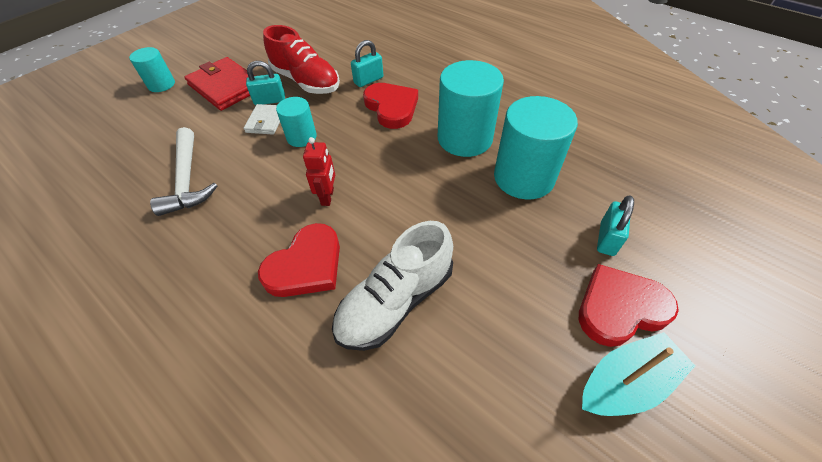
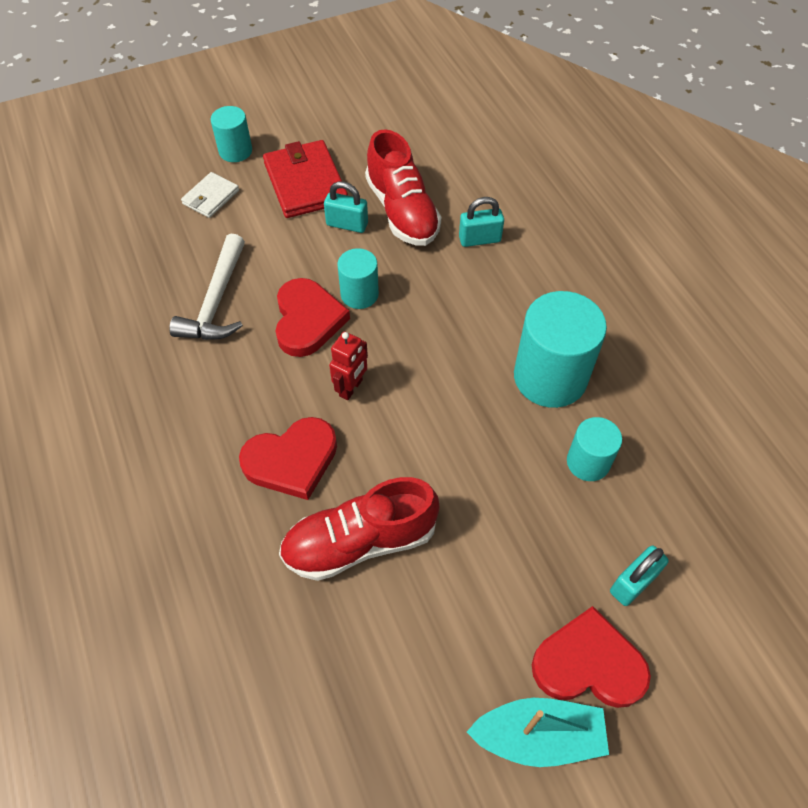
camera: 25 degrees right, 5 degrees up
white wallet [244,104,280,134] -> white wallet moved to [181,172,239,218]
white shoe [332,221,453,351] -> red shoe [279,477,439,581]
red heart [363,83,418,129] -> red heart moved to [275,278,350,357]
turquoise cylinder [494,96,578,200] -> turquoise cylinder [567,417,622,481], size x0.55

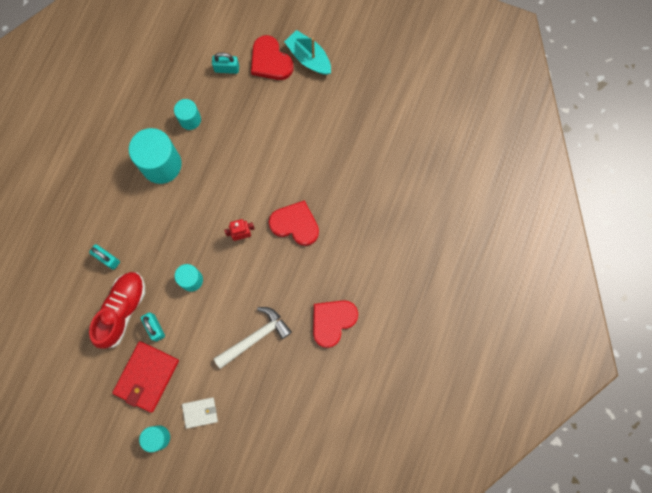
camera: 135 degrees left, 20 degrees up
red heart [275,278,350,357] -> red heart moved to [313,300,358,348]
red shoe [279,477,439,581] -> none

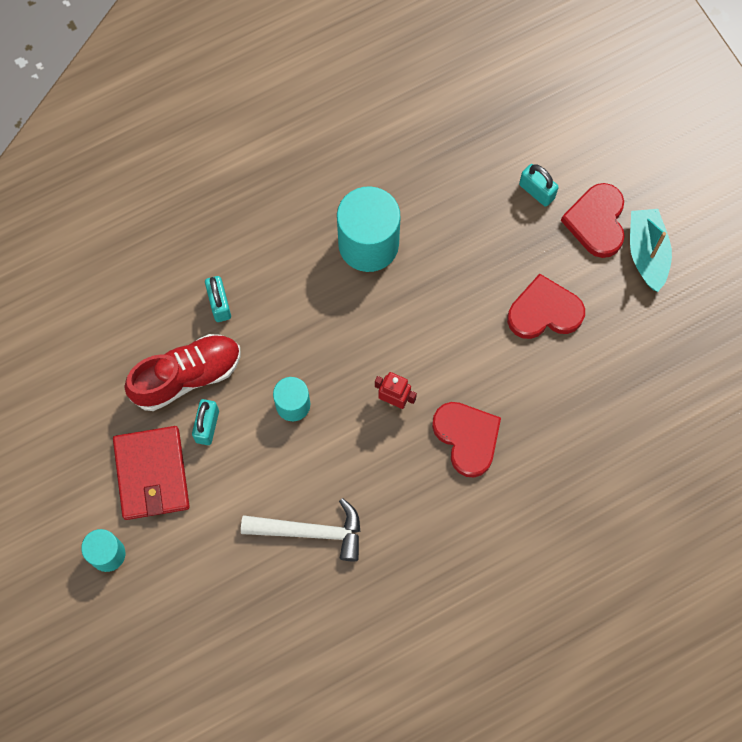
camera: 40 degrees right, 5 degrees down
red wallet [112,341,179,413] -> red wallet turned 75 degrees counterclockwise [113,426,190,520]
turquoise cylinder [174,99,201,130] -> none
white wallet [182,397,218,429] -> none
red heart [313,300,358,348] -> red heart moved to [507,274,585,339]

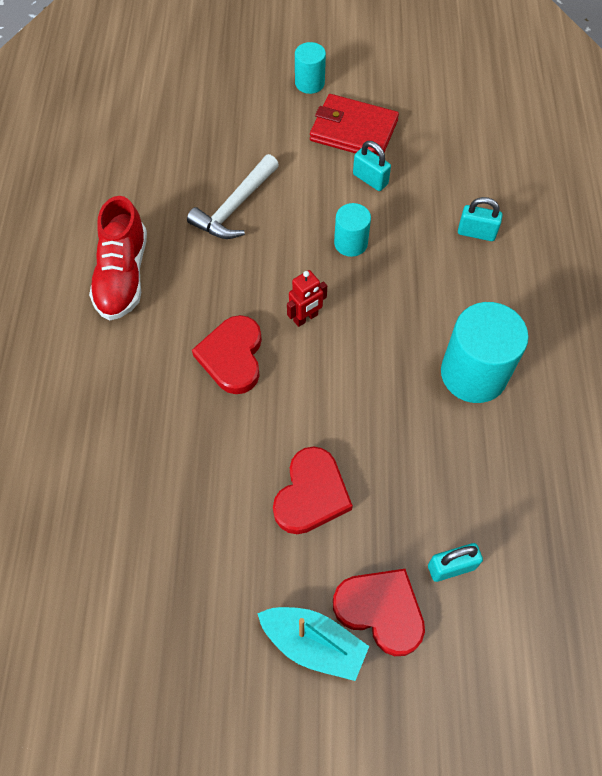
camera: 120 degrees right, 10 degrees down
red shoe [124,334,240,411] -> red shoe moved to [89,196,147,320]
red heart [432,402,501,477] -> red heart turned 90 degrees clockwise [192,315,262,394]

